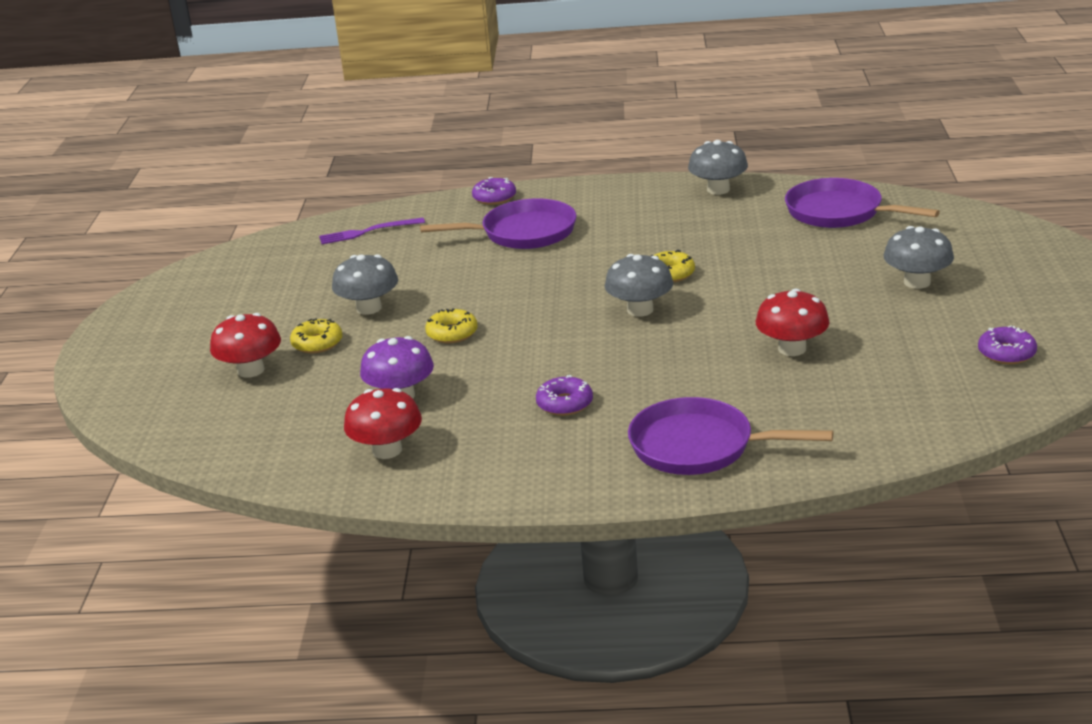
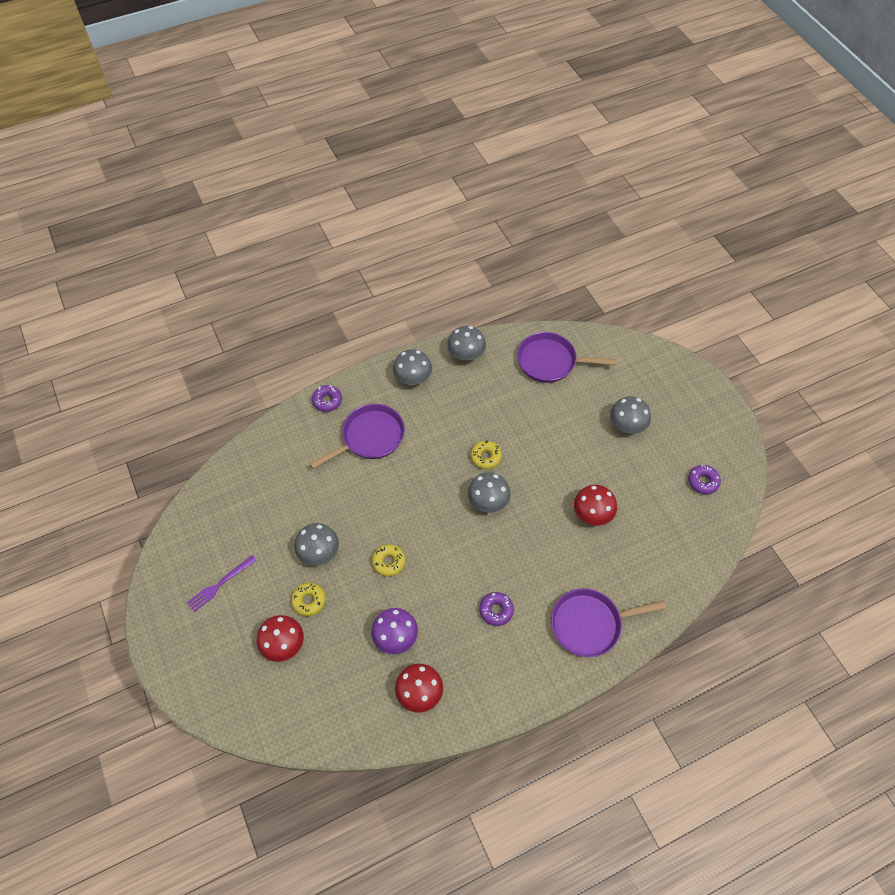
camera: 30 degrees left, 30 degrees up
purple fork [319,218,425,244] -> purple fork moved to [186,555,257,612]
none -> grey mushroom [393,349,432,385]

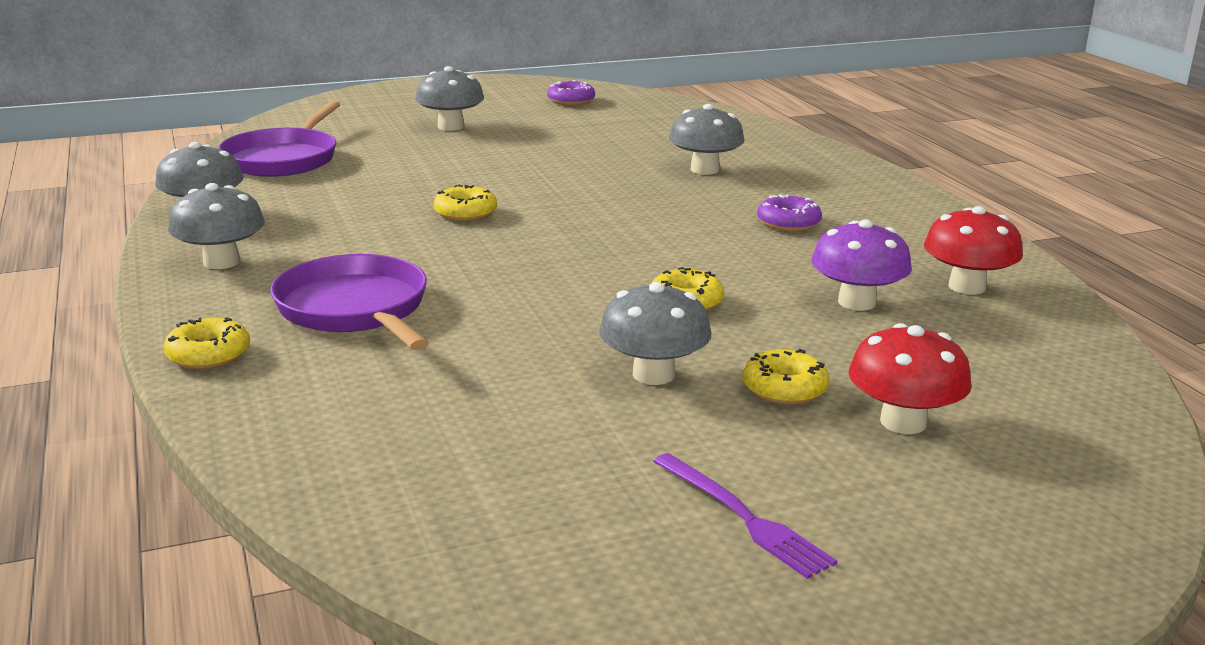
camera: 85 degrees left, 35 degrees down
purple donut [312,385,342,412] -> yellow donut [163,317,250,369]
grey mushroom [468,472,511,513] -> grey mushroom moved to [669,104,745,175]
purple pan [551,588,666,657] -> none
red mushroom [574,485,617,526] -> none

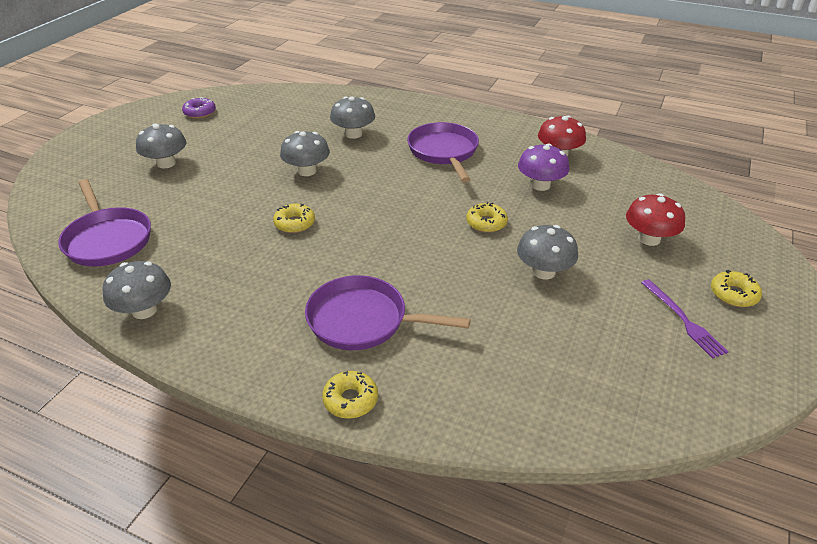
camera: 45 degrees left, 15 degrees up
grey mushroom [168,183,265,269] -> grey mushroom moved to [280,131,330,176]
purple fork [653,453,837,579] -> purple fork turned 60 degrees clockwise [641,279,728,359]
yellow donut [743,349,830,405] -> yellow donut moved to [711,270,762,307]
purple donut [757,194,822,232] -> purple pan [407,122,479,182]

